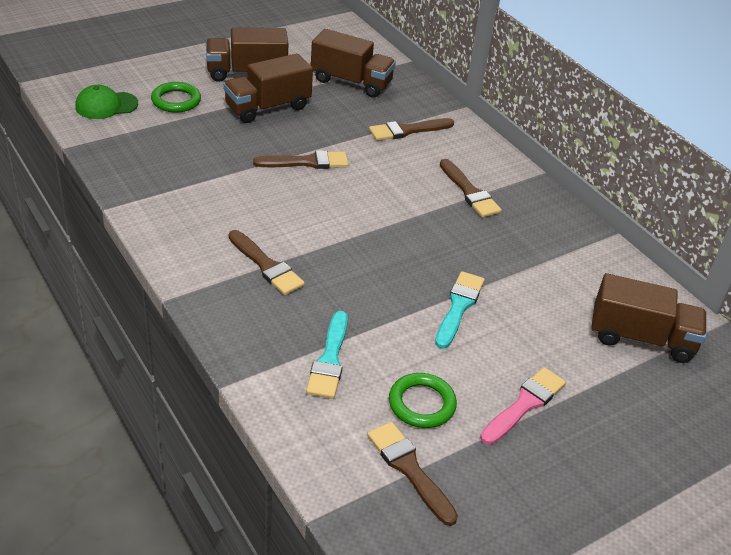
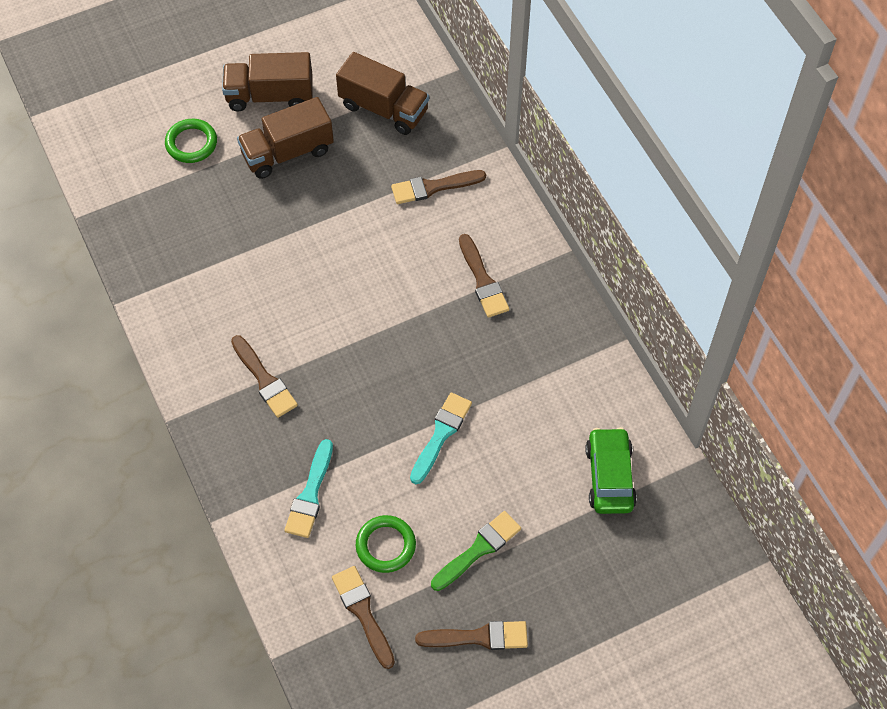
camera: 10 degrees right, 20 degrees up
green cap [75,85,138,119] -> none
brown brush [253,150,349,169] -> brown brush moved to [415,621,528,650]
pink brush [480,367,566,445] -> green brush [431,511,521,591]
brown truck [591,273,706,363] -> green car [585,427,637,514]

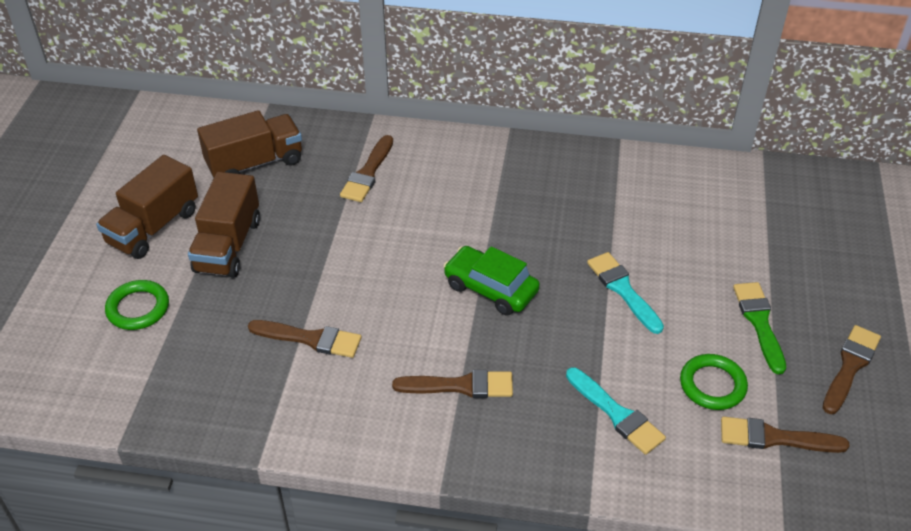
camera: 55 degrees left, 15 degrees down
brown brush [459,234,509,318] -> brown brush moved to [248,320,362,358]
green car [585,427,637,514] -> green car moved to [443,246,540,315]

